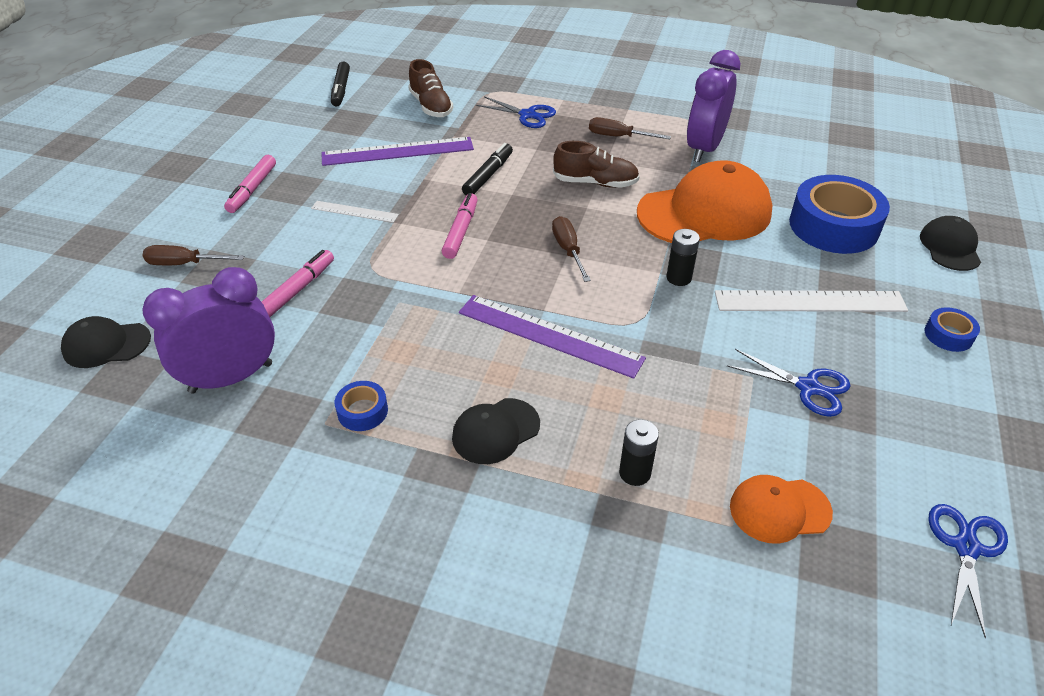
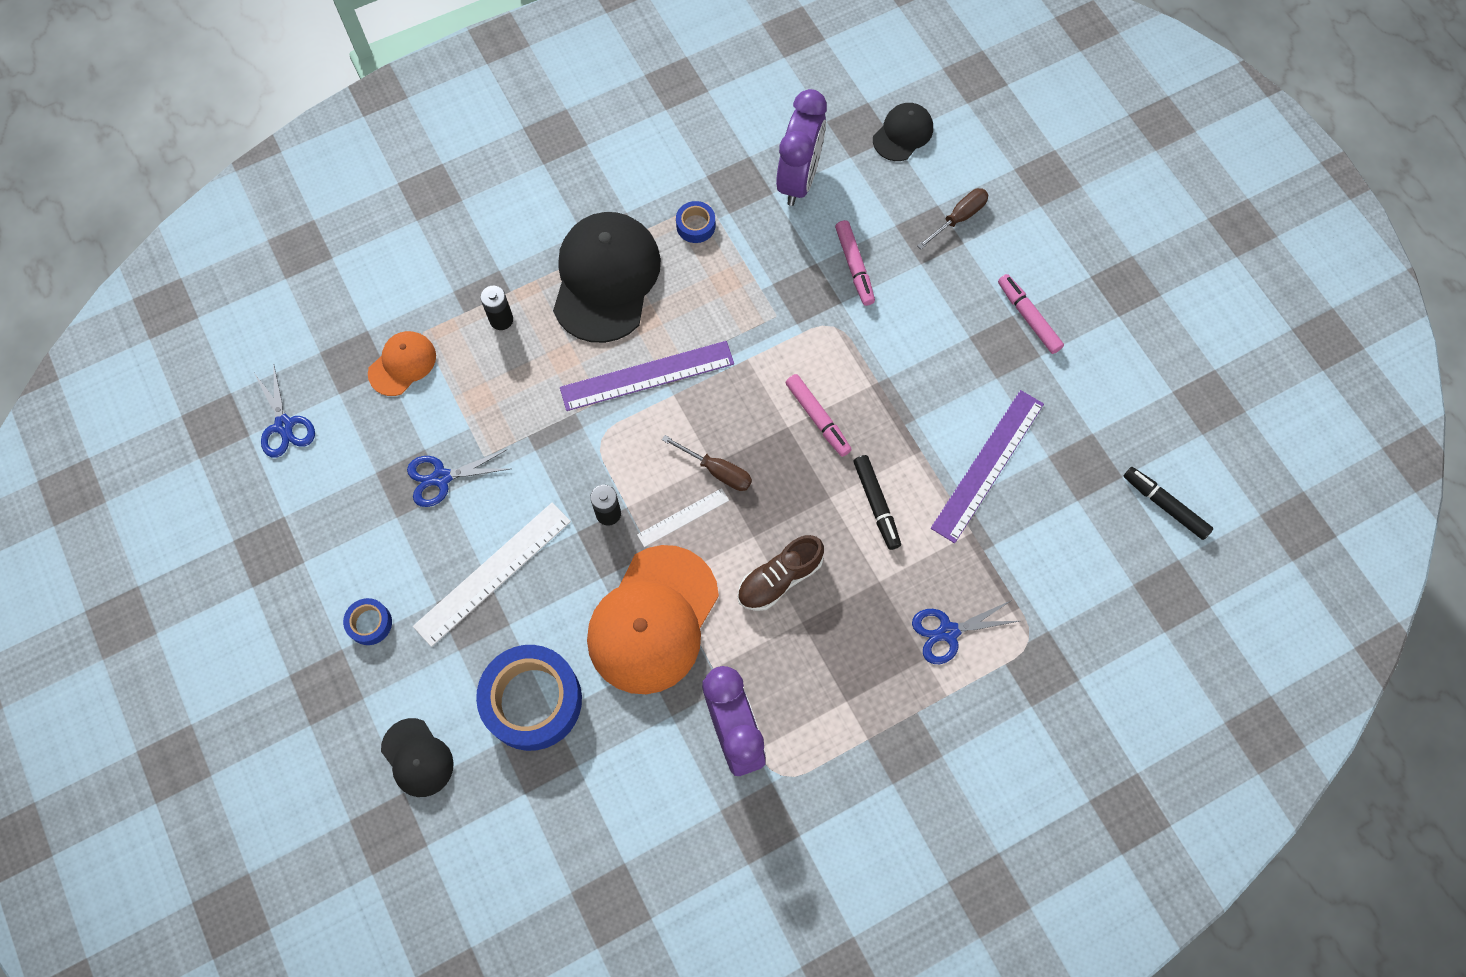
camera: 135 degrees right, 25 degrees up
white ruler [311,201,399,223] -> white ruler moved to [637,488,729,547]
brown shoe [408,59,453,117] -> none
black cap [452,398,540,464] -> black cap [553,212,661,343], size x1.96
brown screwdriver [589,117,671,139] -> none

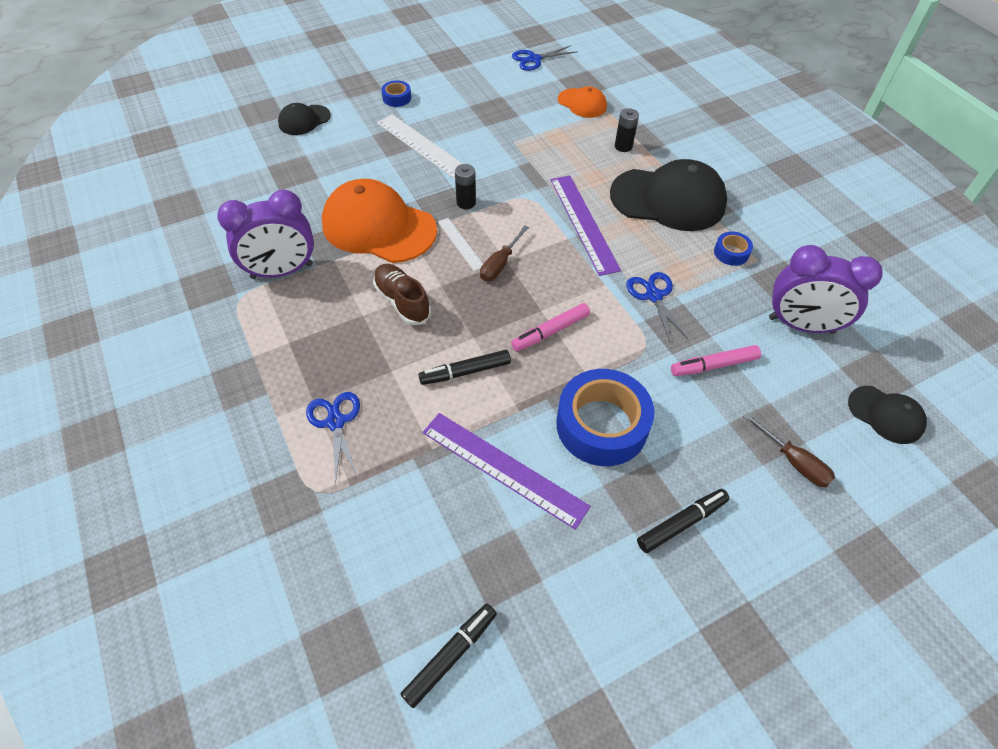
camera: 90 degrees right, 15 degrees down
blue scissors [407,449,510,507] -> blue scissors moved to [626,272,688,342]
blue tape [476,645,582,751] -> blue tape moved to [556,369,655,466]
pink marker [998,274,1064,354] -> black marker [637,489,730,553]

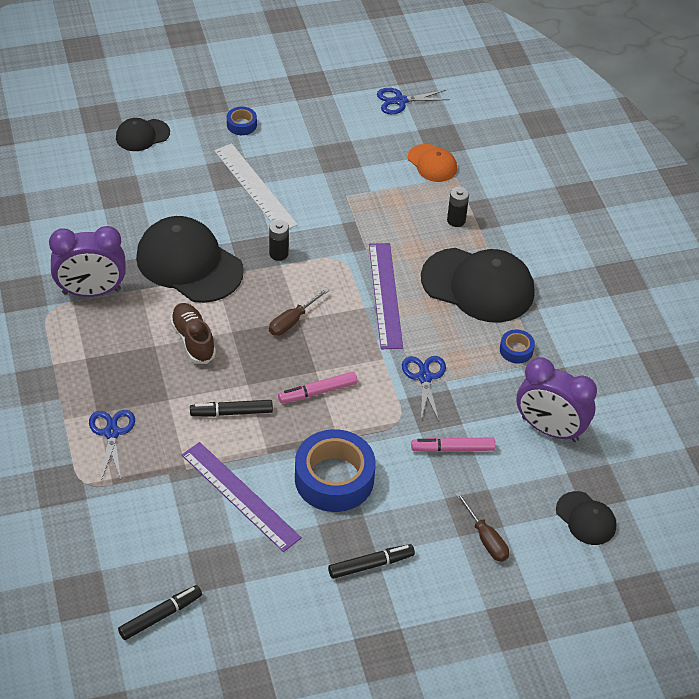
camera: 10 degrees right, 5 degrees down
orange cap [322,179,437,263] -> black cap [136,216,244,303]
white ruler [438,218,483,271] -> none

